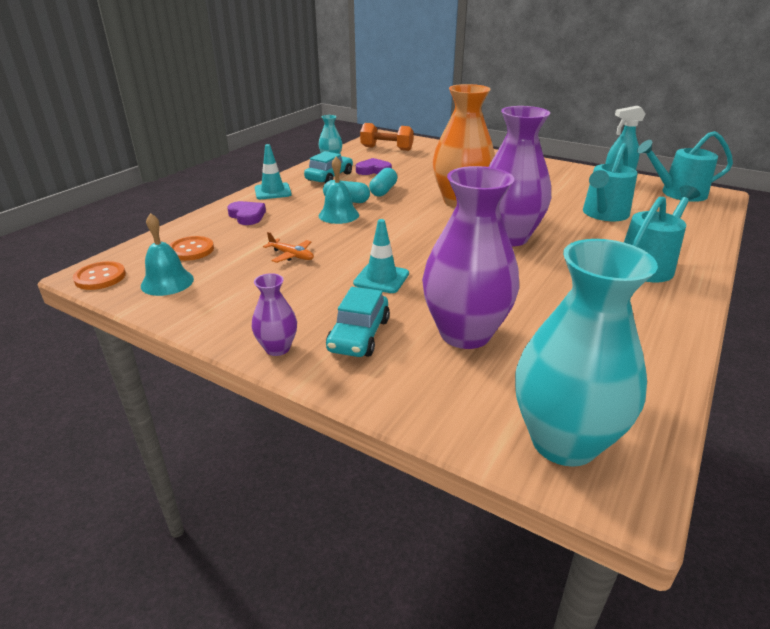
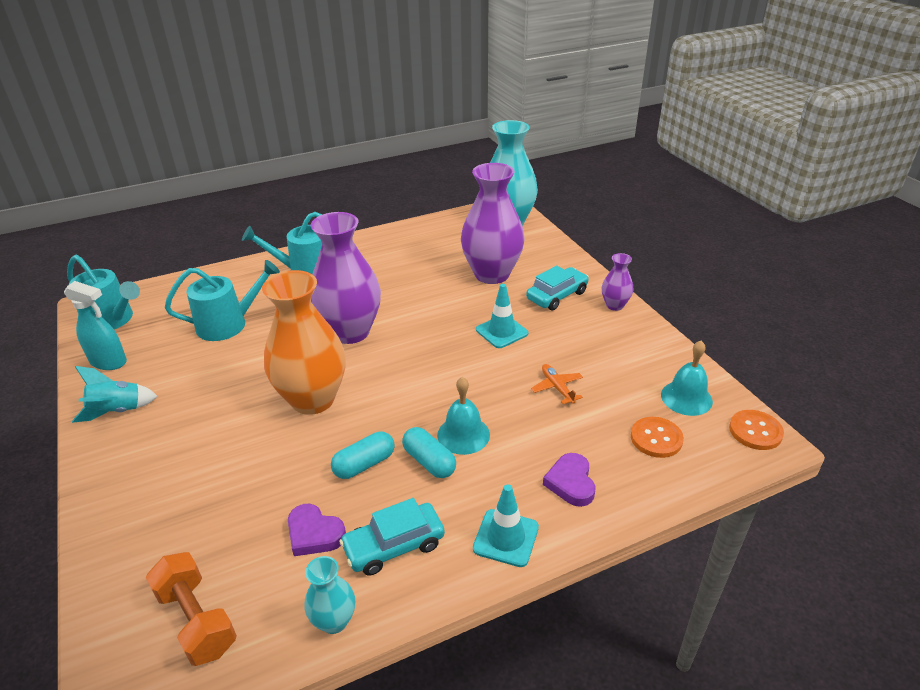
camera: 145 degrees left, 5 degrees up
none -> turquoise rocket [72,366,158,423]

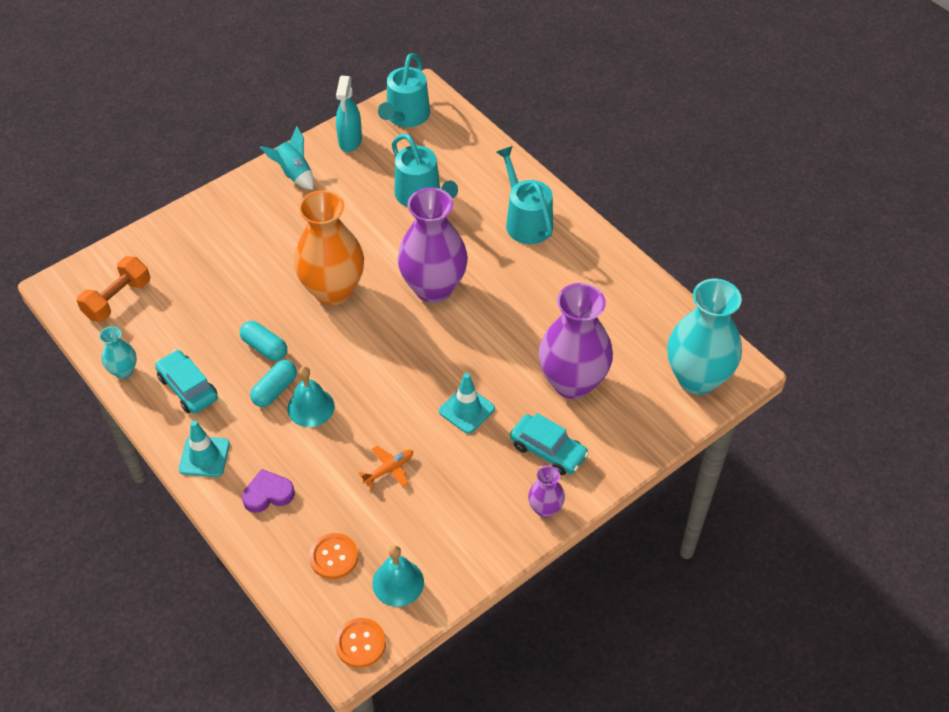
camera: 75 degrees right, 15 degrees up
purple heart [288,504,346,556] -> none

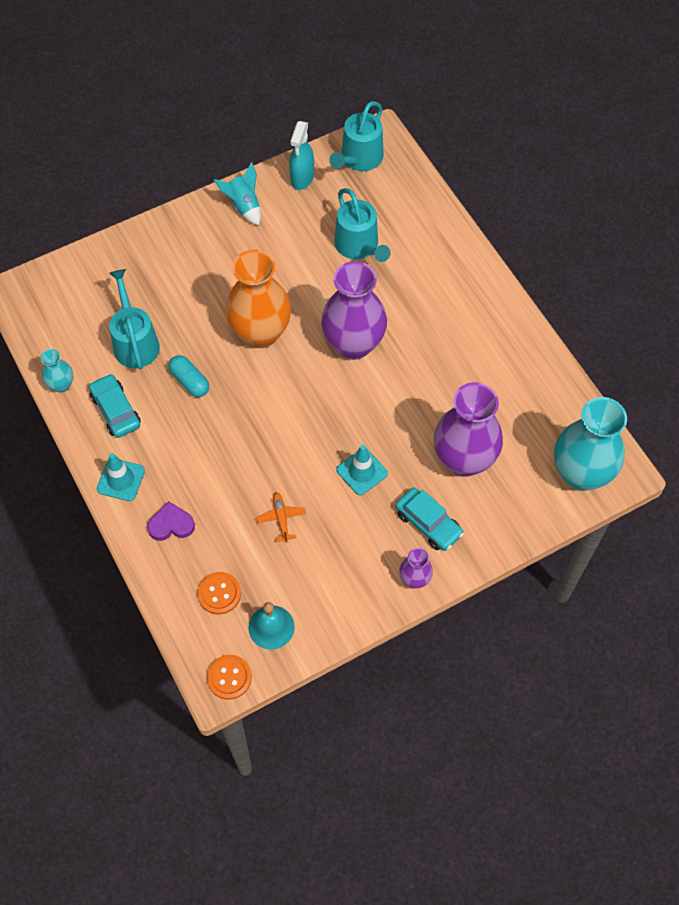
camera: 10 degrees right, 10 degrees up
orange dumbbell [77,256,150,322] -> none
turquoise capsule [250,360,297,407] -> none
turquoise bell [287,366,335,427] -> none
orange plane [358,446,413,489] -> orange plane turned 75 degrees counterclockwise [256,492,306,543]
turquoise watering can [497,146,553,244] -> turquoise watering can moved to [109,269,160,369]

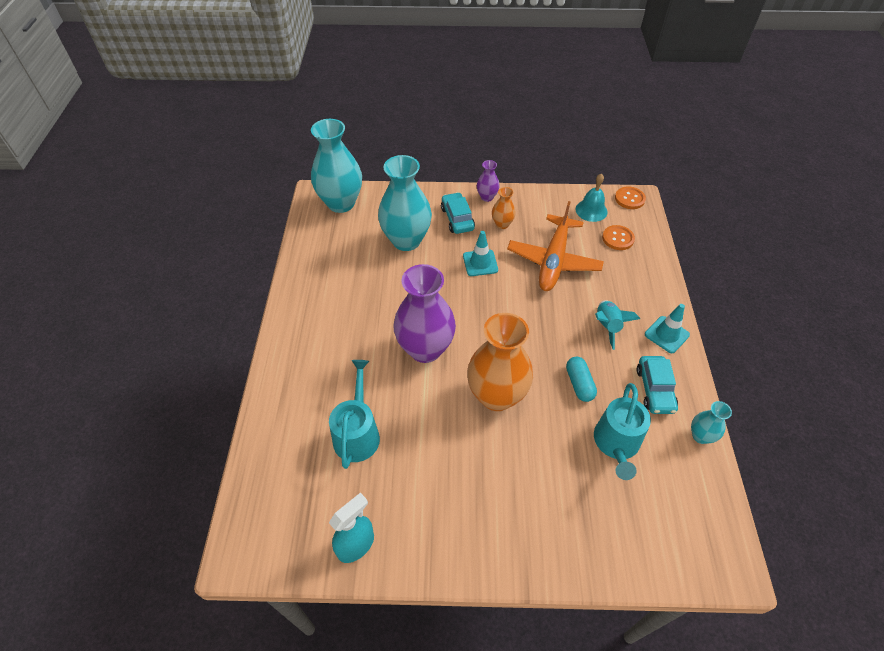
camera: 150 degrees left, 10 degrees down
purple heart [147,501,195,541] -> none
turquoise rocket [214,162,261,226] -> turquoise rocket moved to [595,300,640,350]
orange plane [256,492,306,543] -> orange plane [507,201,604,291], size x2.46
turquoise watering can [329,101,384,171] -> none
purple vase [434,382,503,477] -> turquoise vase [378,155,432,251]
none -> orange vase [492,187,516,229]

